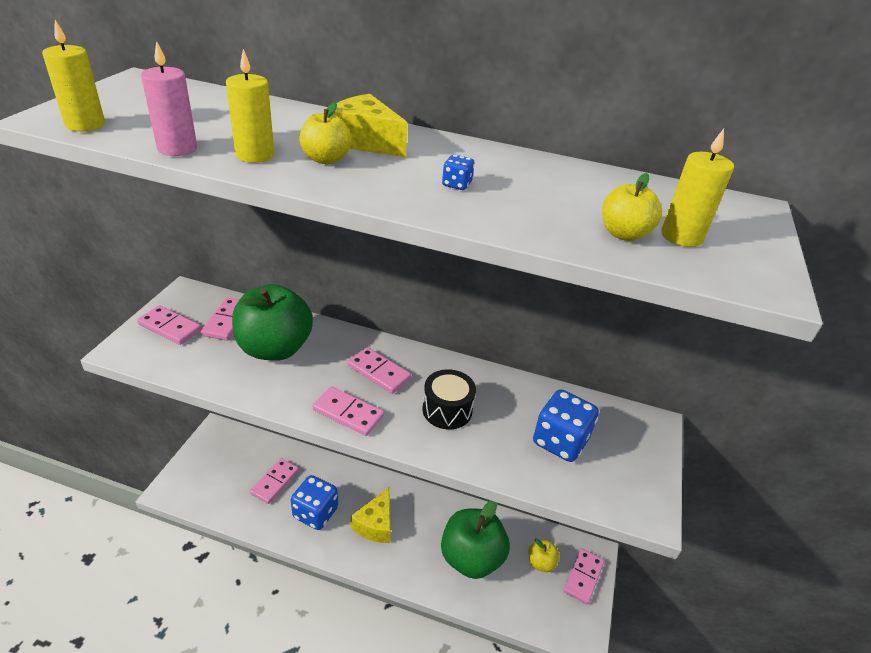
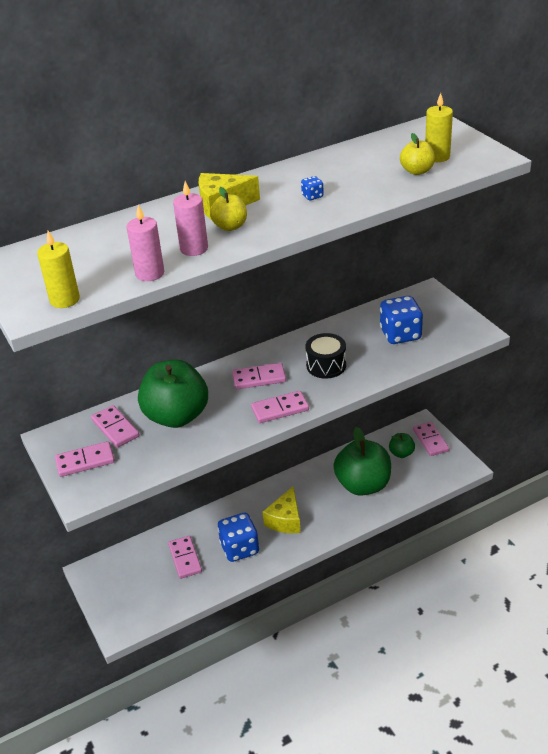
camera: 40 degrees left, 0 degrees up
yellow candle [226,49,274,163] -> pink candle [173,181,208,256]
yellow cheese [351,487,391,543] -> yellow cheese turned 45 degrees clockwise [263,486,301,533]
yellow apple [528,538,560,572] -> green apple [389,433,415,458]

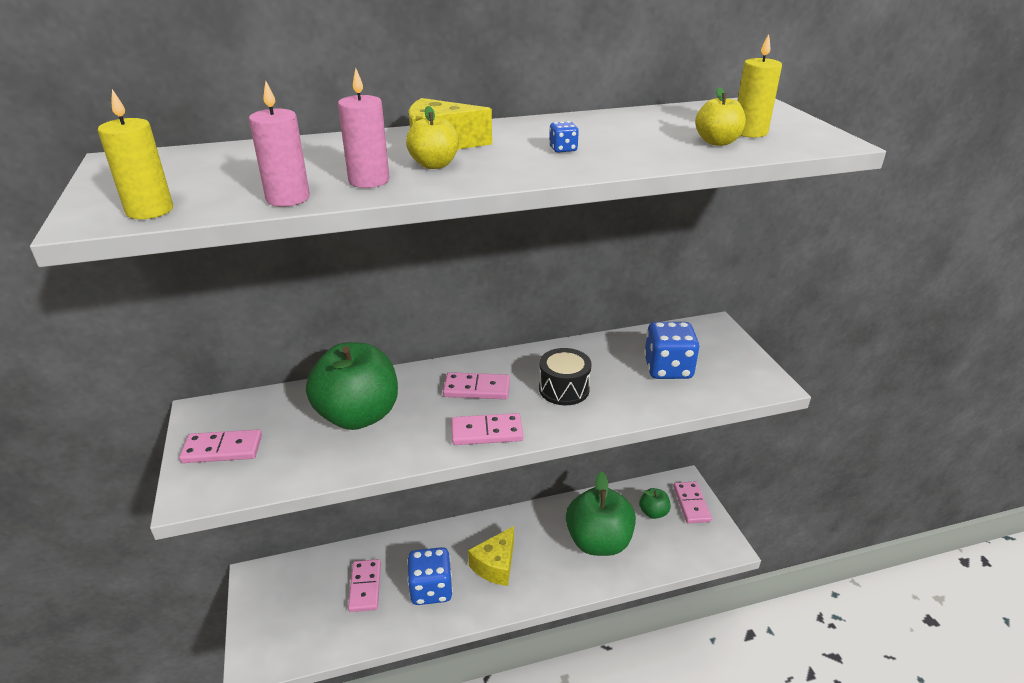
camera: 10 degrees right, 5 degrees down
pink domino [91,405,140,447] -> none

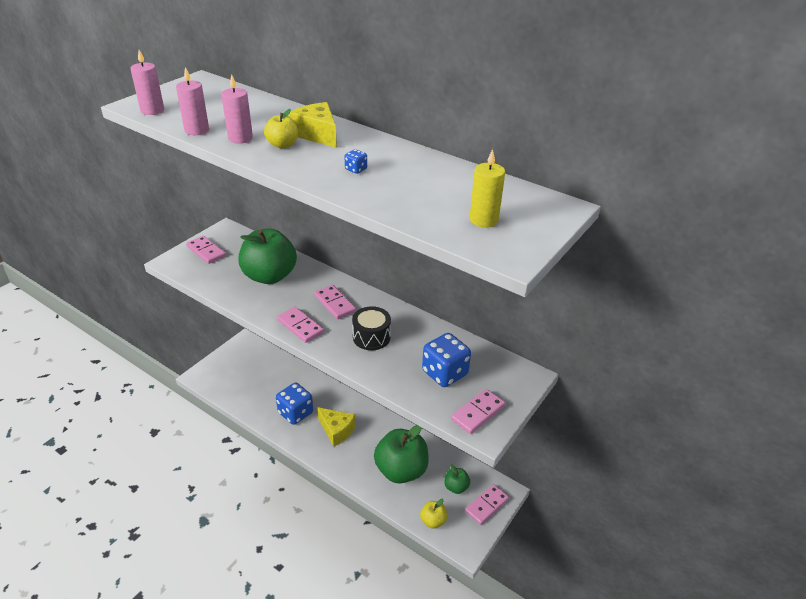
camera: 50 degrees right, 5 degrees up
yellow candle [98,89,173,219] -> pink candle [131,50,164,115]
pink domino [348,559,381,612] -> pink domino moved to [451,389,506,434]
yellow cheese [468,526,514,586] -> yellow cheese turned 135 degrees counterclockwise [317,407,356,446]
yellow apple [695,87,746,146] -> yellow apple moved to [420,498,447,528]

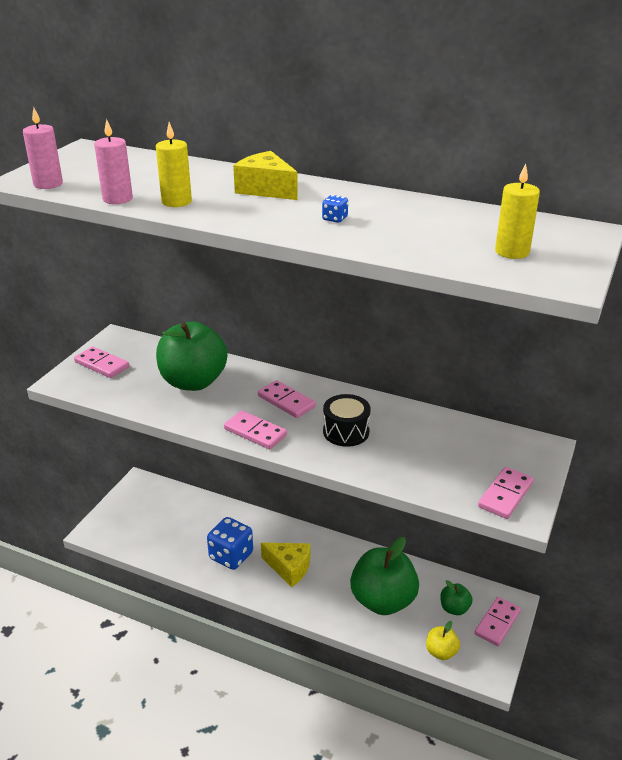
camera: 10 degrees left, 5 degrees down
pink candle [221,74,253,144] -> yellow candle [156,122,192,207]
yellow apple [264,109,298,148] -> none
blue dice [422,333,471,387] -> none

